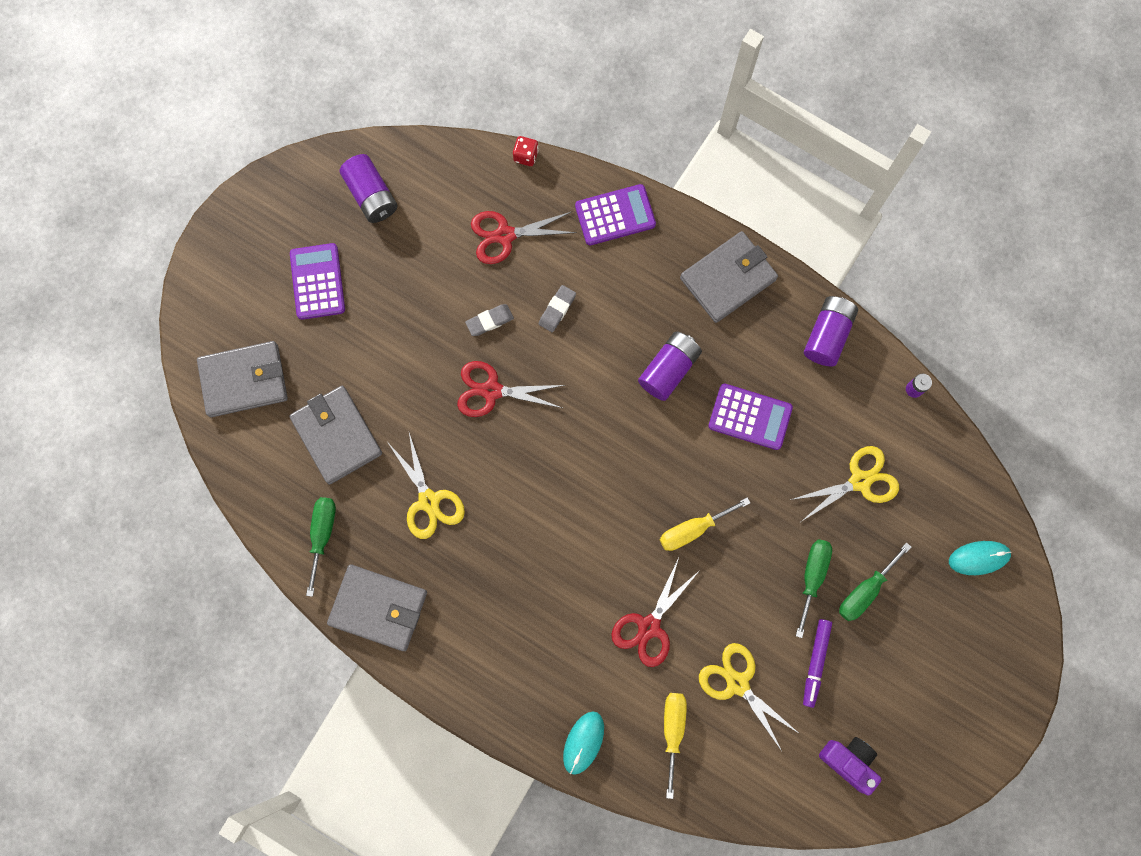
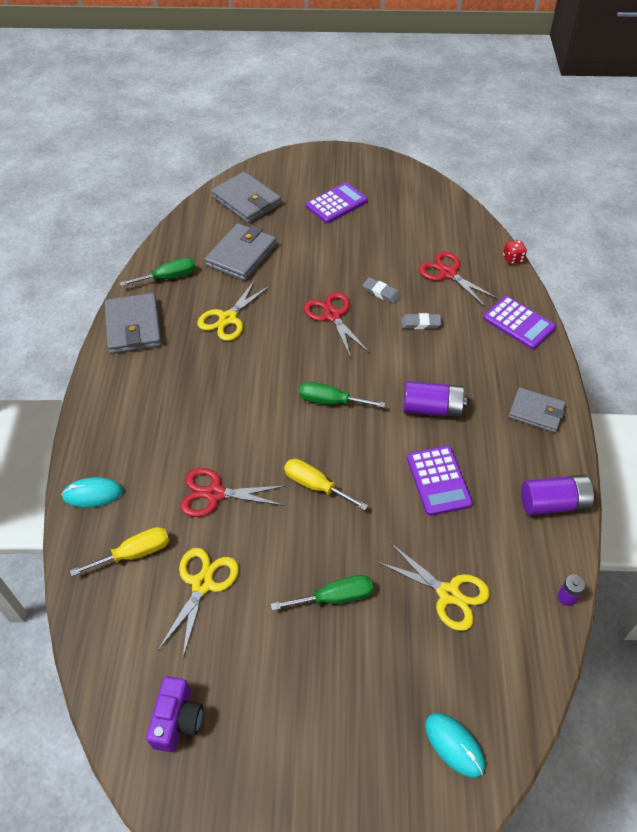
camera: 60 degrees right, 25 degrees down
purple battery [339,154,398,223] -> none
grey wallet [680,231,778,323] -> grey wallet [508,387,566,433], size x0.66
purple marker [803,619,832,708] -> none
green screwdriver [839,543,911,621] -> green screwdriver moved to [299,382,386,408]

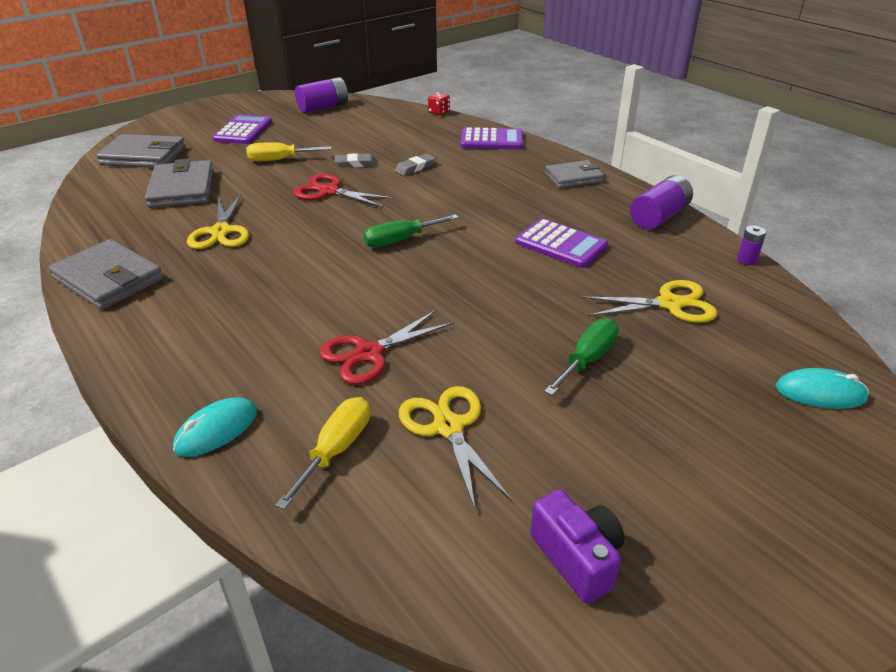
camera: 40 degrees left, 15 degrees down
green screwdriver [120,258,195,286] -> none
yellow screwdriver [284,459,368,510] -> yellow screwdriver moved to [246,142,331,161]
purple battery [403,381,467,417] -> purple battery moved to [295,77,348,113]
red scissors [419,251,499,308] -> none

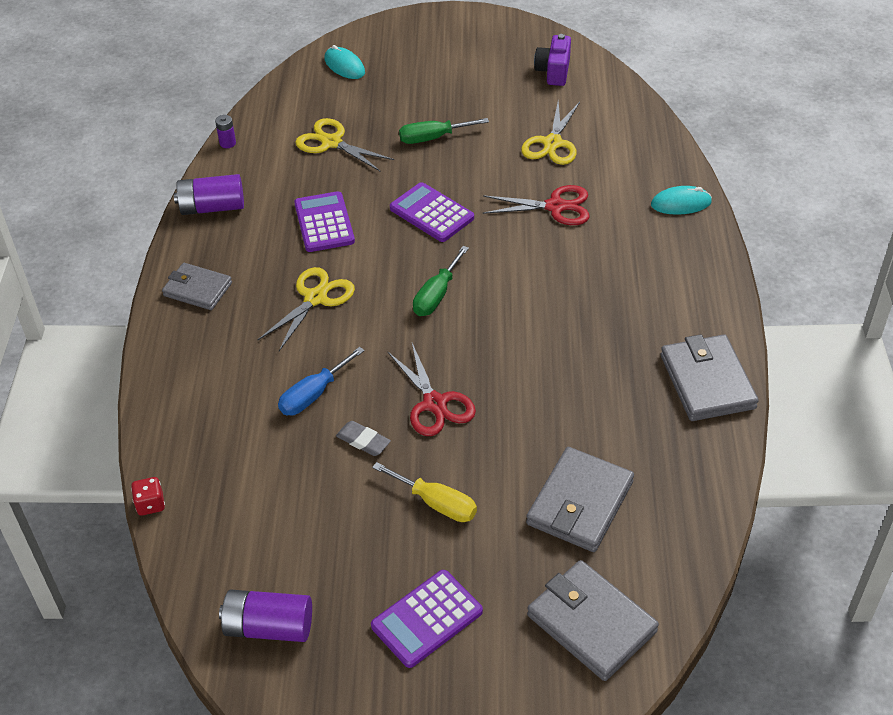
camera: 140 degrees left, 10 degrees up
yellow scissors [187,194,249,249] -> yellow scissors moved to [257,267,355,351]
yellow screwdriver [275,397,370,510] -> none
green screwdriver [363,214,459,247] -> green screwdriver turned 105 degrees clockwise [413,246,469,316]
grey eraser [395,154,436,176] -> blue screwdriver [278,347,365,415]
purple calculator [460,127,523,149] -> purple calculator moved to [390,182,474,242]

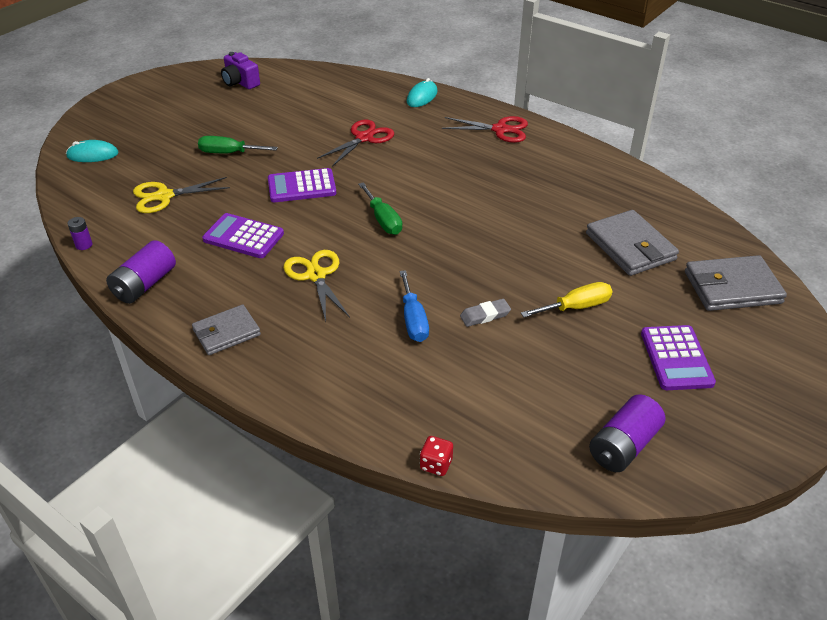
camera: 55 degrees left, 5 degrees down
red scissors [388,343,476,436] -> red scissors moved to [442,116,528,143]
green screwdriver [399,118,489,144] -> green screwdriver turned 75 degrees clockwise [198,136,278,153]
yellow scissors [521,101,580,165] -> none
grey wallet [661,334,759,421] -> none

